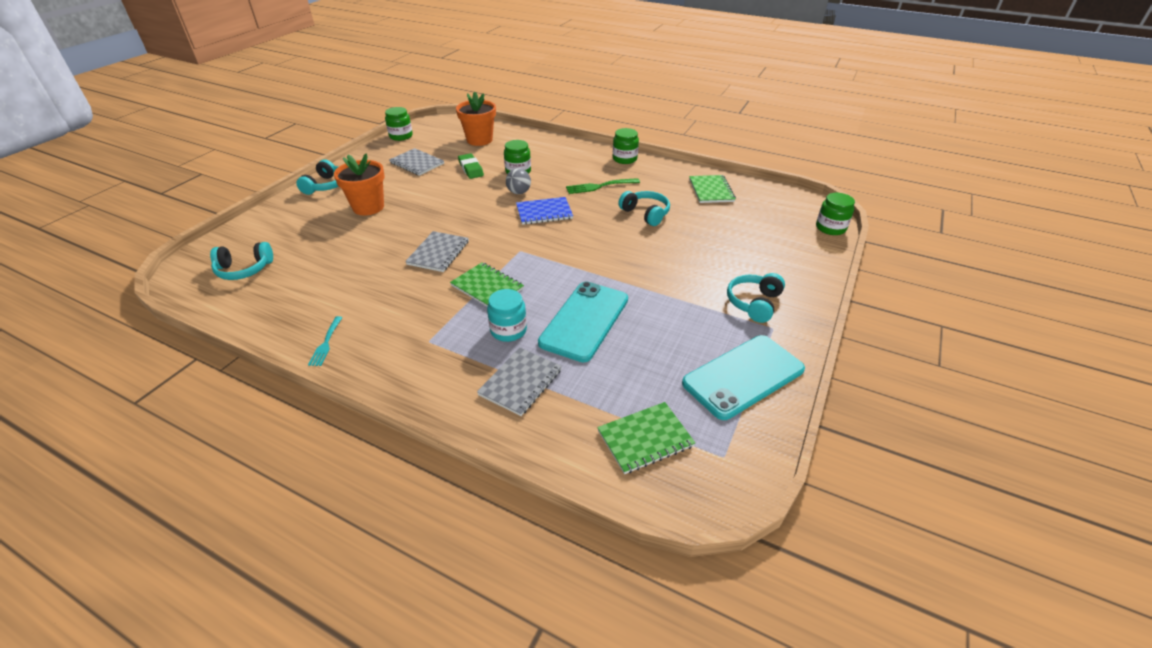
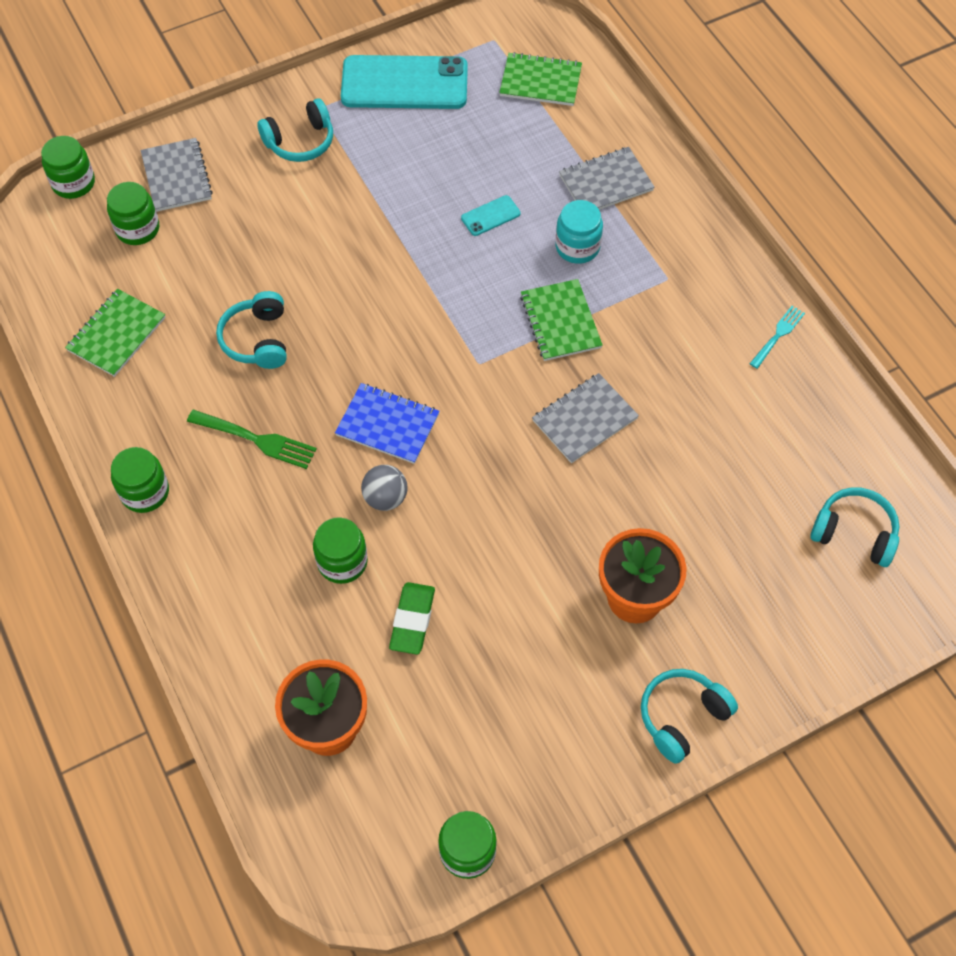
camera: 145 degrees left, 20 degrees up
grey notebook [389,148,444,176] -> grey notebook moved to [141,138,213,212]
turquoise phone [538,281,628,362] -> turquoise phone [461,195,521,236], size x0.42
none -> green jar [107,182,159,245]

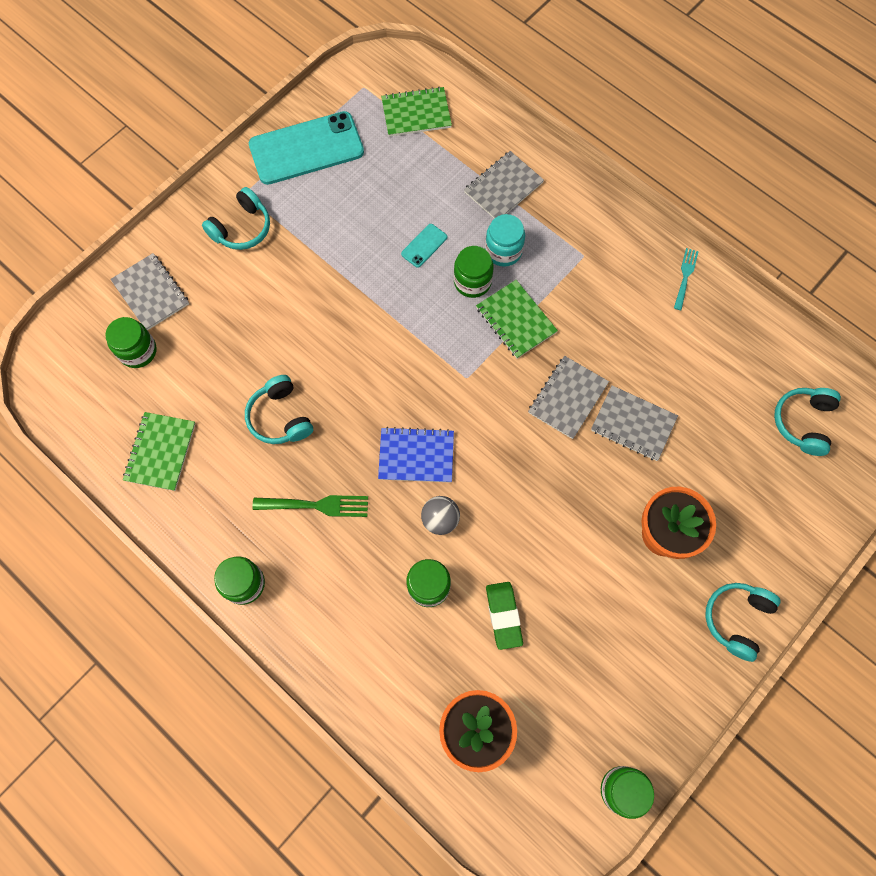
camera: 20 degrees left, 10 degrees up
green jar [41,136,95,199] -> green jar moved to [454,246,494,298]
turquoise headphones [810,487,899,567] -> turquoise headphones turned 75 degrees counterclockwise [774,388,841,456]
none -> grey notebook [591,385,678,461]

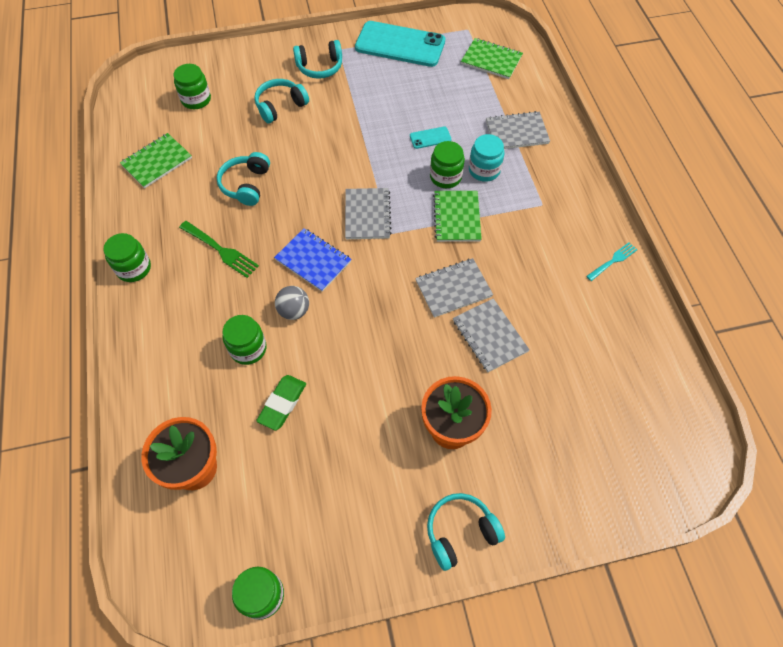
camera: 35 degrees right, 10 degrees down
grey notebook [110,253,189,330] -> grey notebook moved to [345,188,392,239]
turquoise headphones [774,388,841,456] -> turquoise headphones moved to [254,79,309,123]

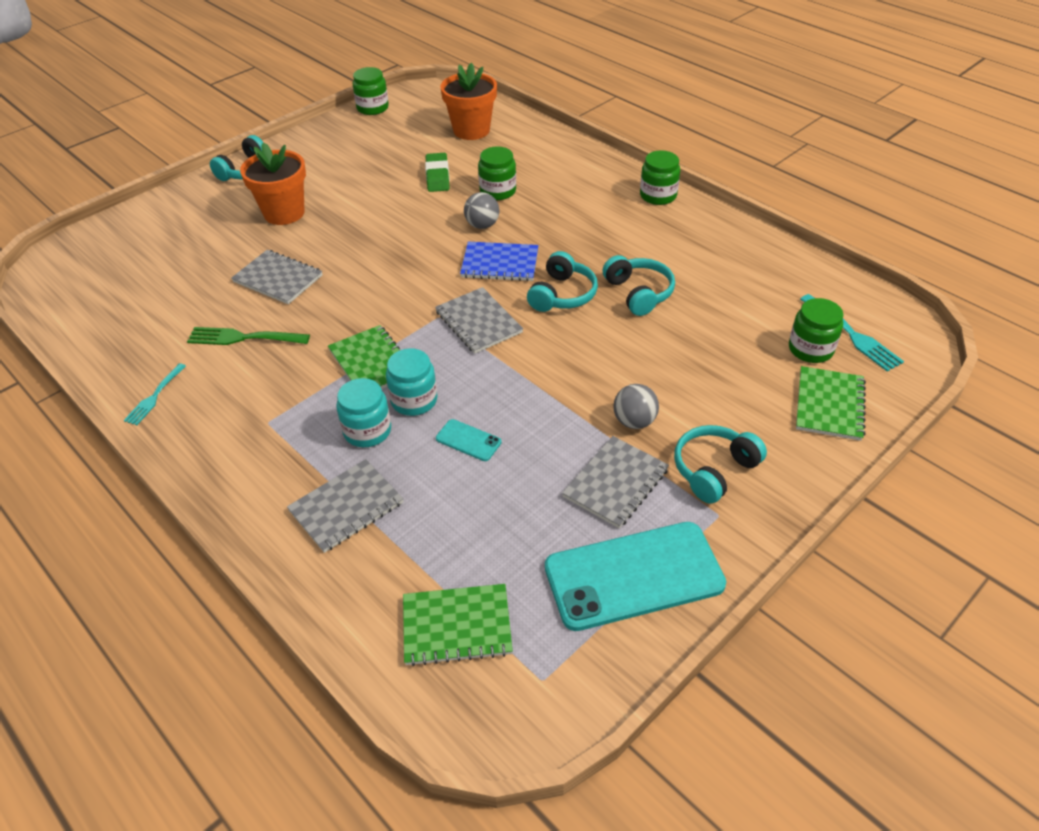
camera: 150 degrees right, 15 degrees down
green notebook [120,133,192,188] -> green notebook moved to [796,366,866,441]
green fork [179,221,259,278] -> green fork moved to [187,327,310,345]
turquoise headphones [254,79,309,123] -> turquoise headphones moved to [527,251,598,312]
turquoise phone [410,127,452,149] -> turquoise phone turned 75 degrees clockwise [436,419,501,461]
grey notebook [415,258,493,318] -> grey notebook moved to [562,436,669,528]
green jar [430,141,465,188] -> turquoise jar [386,348,437,416]
none -> grey ball [613,384,659,429]
none -> turquoise fork [800,294,904,372]

